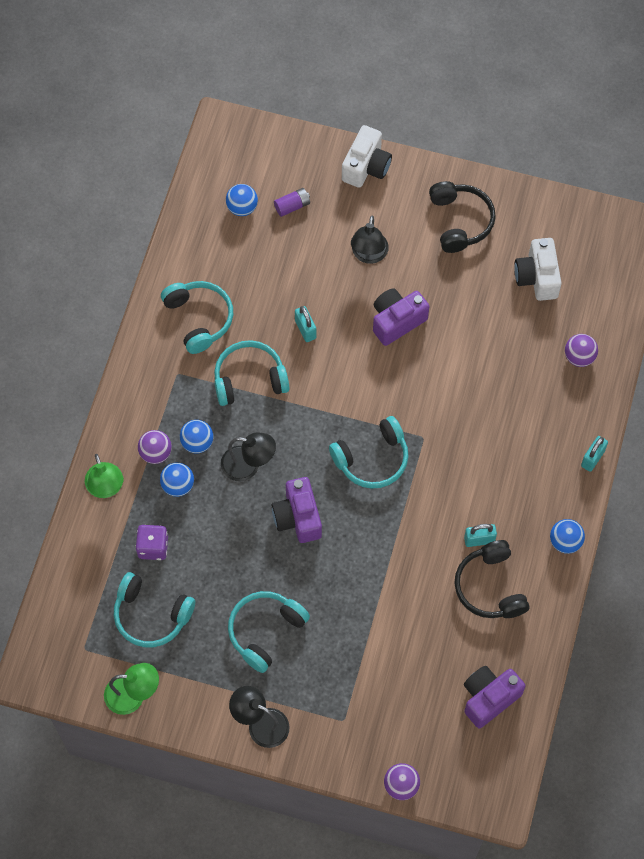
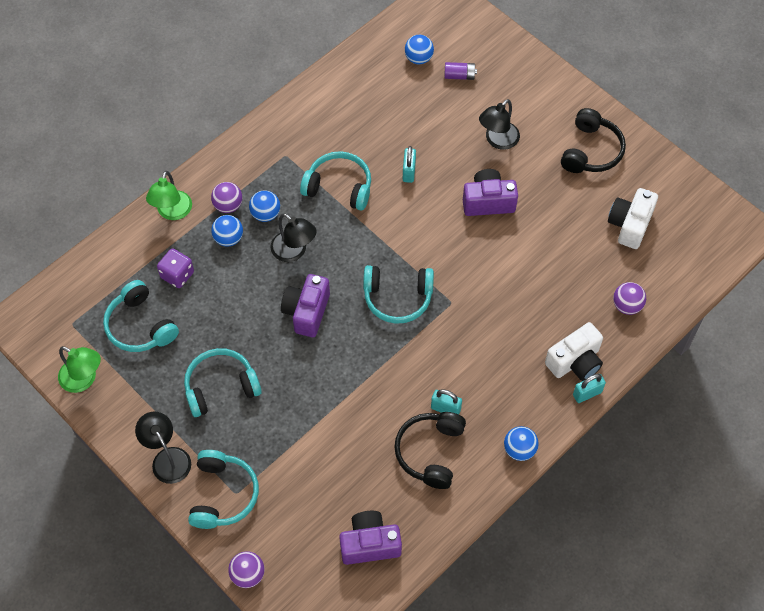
camera: 30 degrees right, 5 degrees down
turquoise headphones [161,281,233,354] -> turquoise headphones moved to [188,450,259,529]
white camera [342,125,392,188] -> white camera moved to [545,322,603,381]

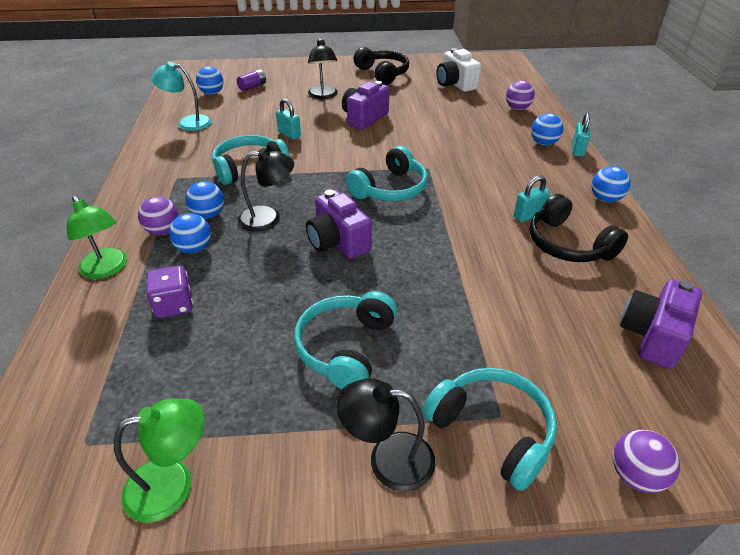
camera: 50 degrees left, 20 degrees down
turquoise headphones [103,280,179,352] -> none
white camera [545,322,603,381] -> blue ball [531,113,564,145]
none -> turquoise lamp [151,62,211,131]

